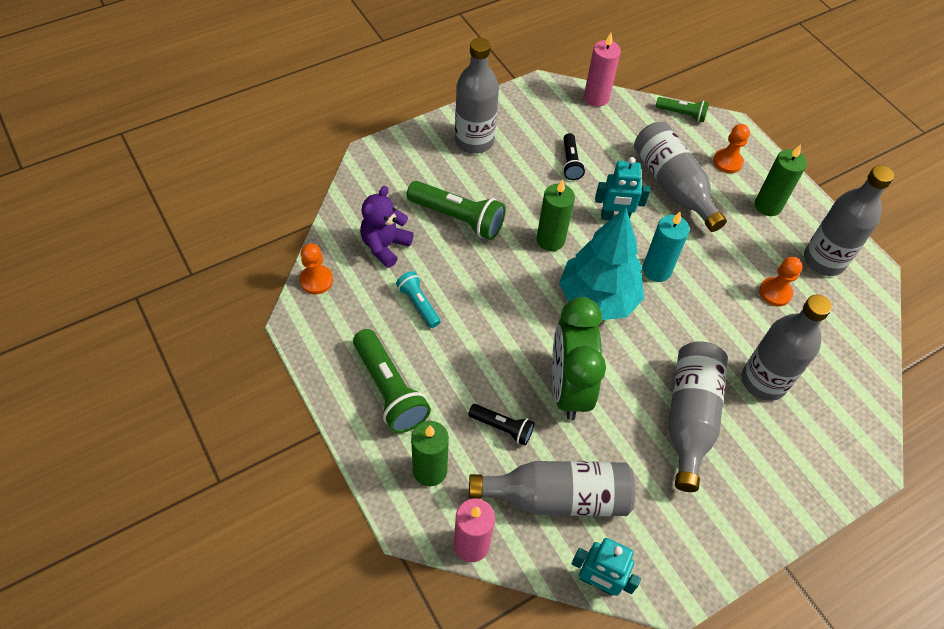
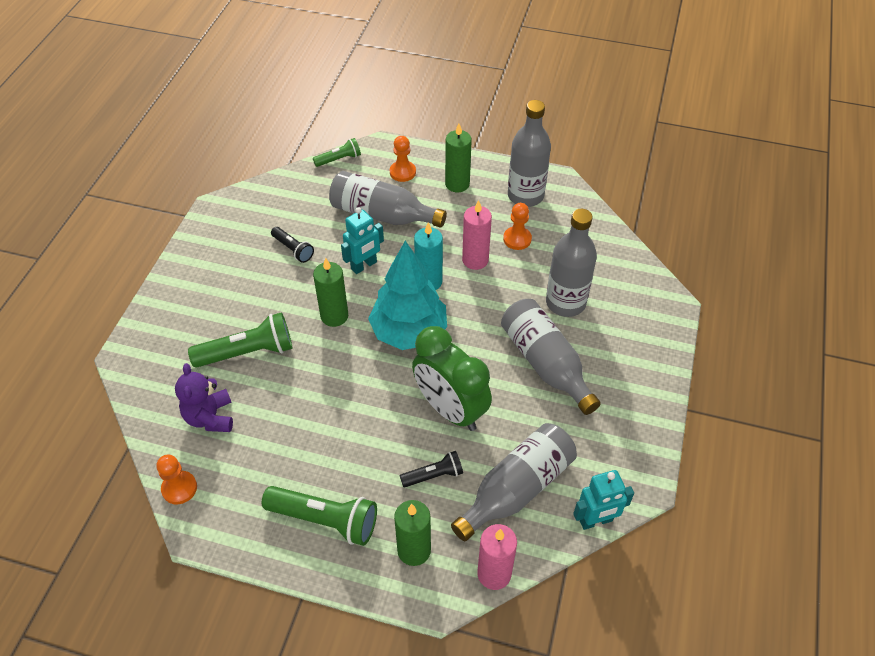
camera: 40 degrees left, 5 degrees down
turquoise flashlight [396,271,441,328] -> none
grey bottle [455,38,499,154] -> none
pink candle [584,33,621,107] -> pink candle moved to [462,200,492,270]

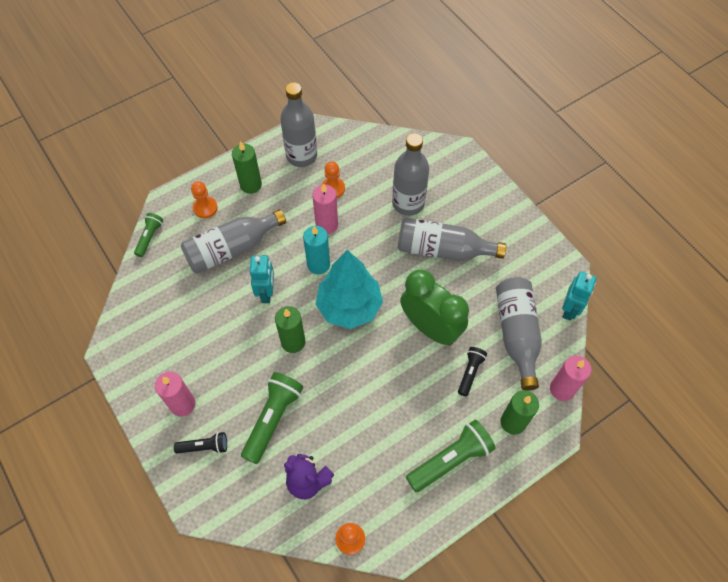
camera: 50 degrees left, 10 degrees up
black flashlight [271,227,314,263] -> black flashlight moved to [174,432,227,453]
green clock [412,326,492,431] -> green clock turned 135 degrees counterclockwise [400,269,469,345]
none -> pink candle [155,372,196,417]

